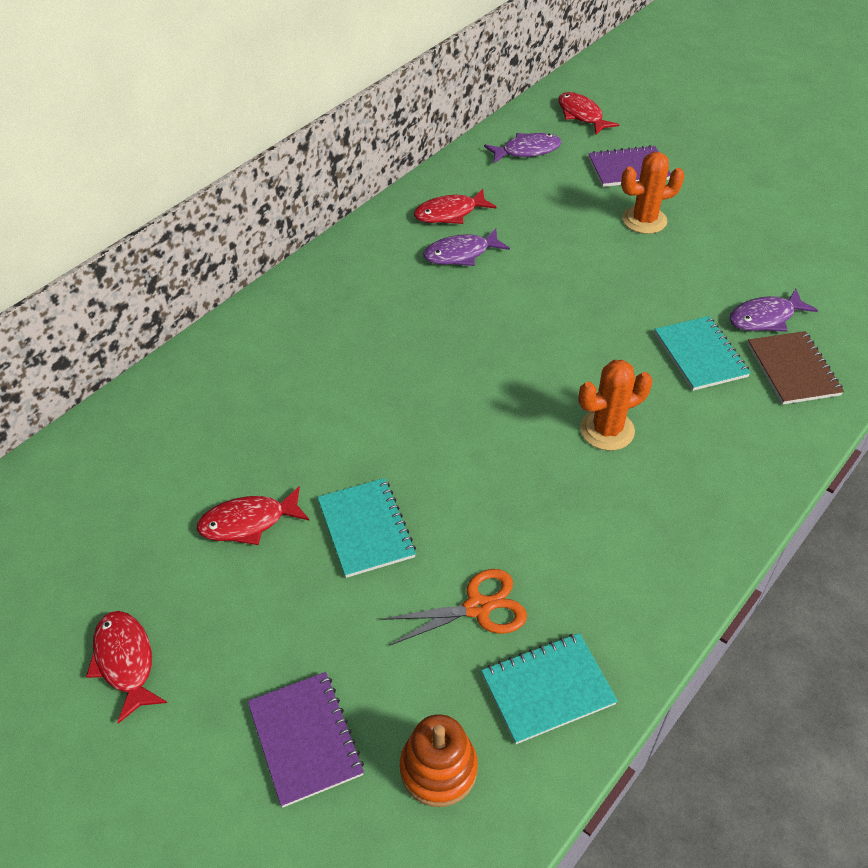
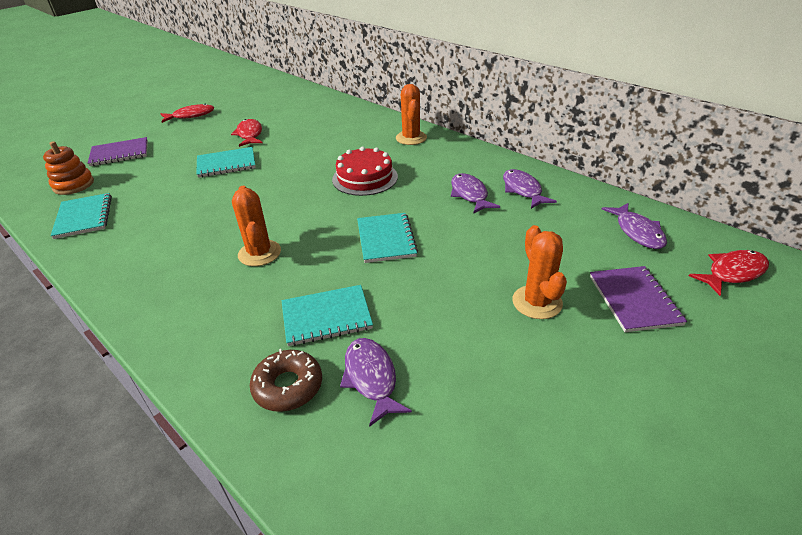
camera: 95 degrees right, 10 degrees down
orange scissors [381,569,527,646] -> none
red fish [414,189,497,224] -> purple fish [503,169,557,209]
brown notebook [748,331,844,405] -> brown donut [250,349,322,412]
none -> red cake [332,147,398,196]
none -> turquoise notebook [357,213,418,263]
none -> orange cactus [396,84,427,145]

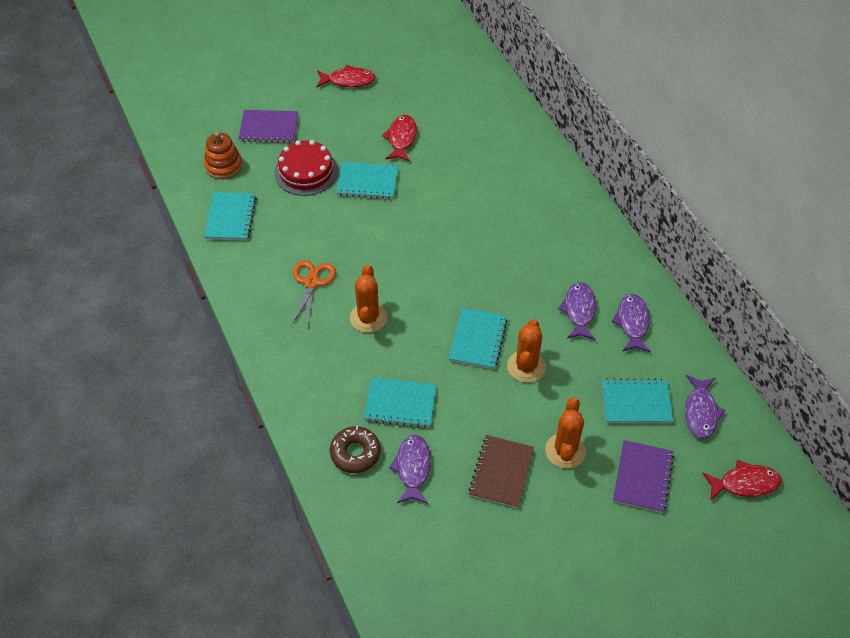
camera: 20 degrees right, 15 degrees up
red cake [332,147,398,196] -> red cake moved to [274,140,338,196]
orange cactus [396,84,427,145] -> orange cactus moved to [507,319,546,383]
none -> orange scissors [291,260,336,326]
none -> brown notebook [468,435,534,508]
none -> turquoise notebook [602,378,673,423]

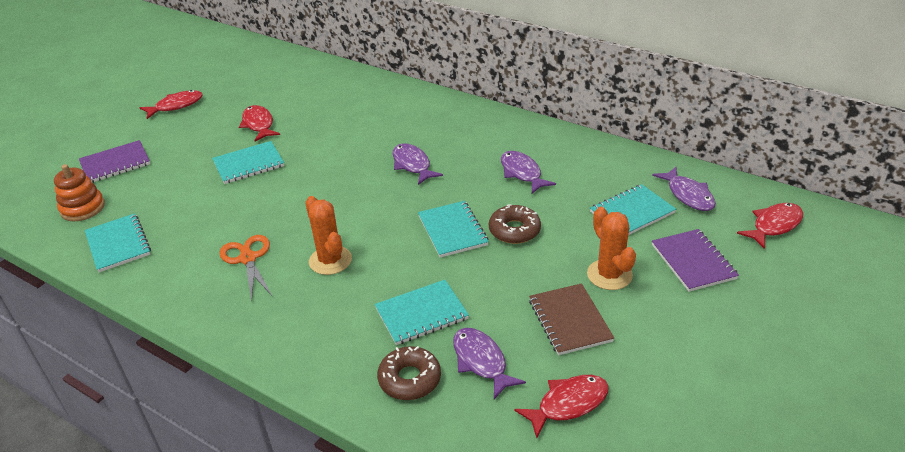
camera: 30 degrees left, 15 degrees down
red cake [274,140,338,196] -> none
orange cactus [507,319,546,383] -> brown donut [489,204,541,244]
purple fish [611,294,651,353] -> purple fish moved to [393,143,443,185]
none -> red fish [514,375,609,438]

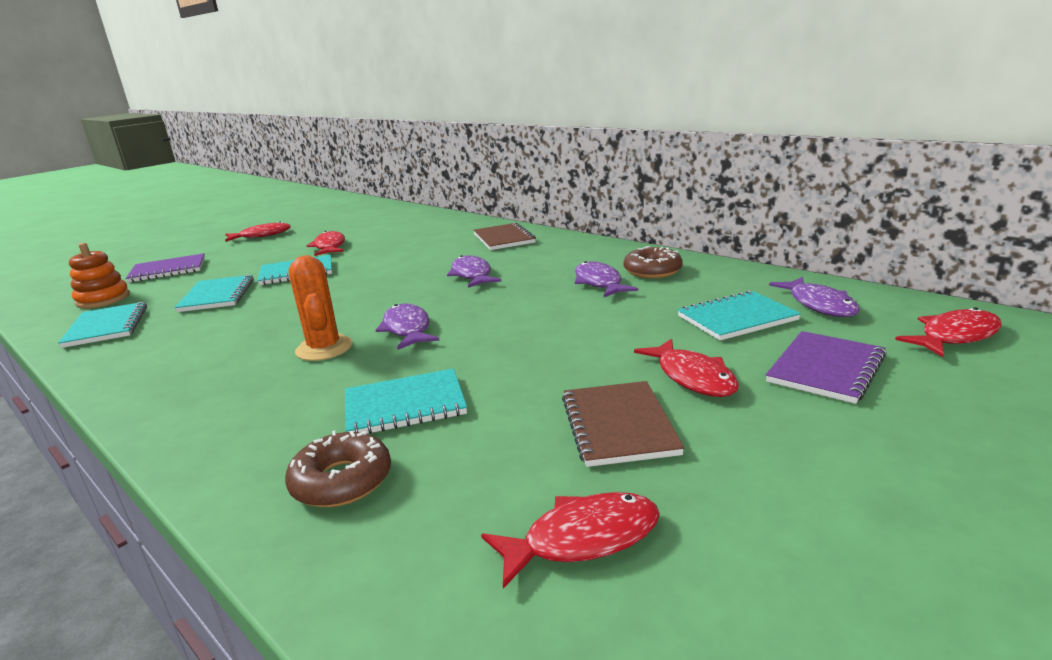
camera: 10 degrees right, 15 degrees down
orange scissors [219,235,273,302] -> none
turquoise notebook [418,201,489,258] -> turquoise notebook moved to [175,275,254,312]
purple fish [453,328,526,399] -> purple fish moved to [375,303,439,350]
brown donut [489,204,541,244] -> brown donut moved to [623,246,683,278]
orange cactus [587,206,636,290] -> red fish [634,338,739,397]
purple notebook [652,229,739,292] -> purple notebook turned 45 degrees clockwise [766,331,887,404]
none -> brown notebook [473,222,536,250]

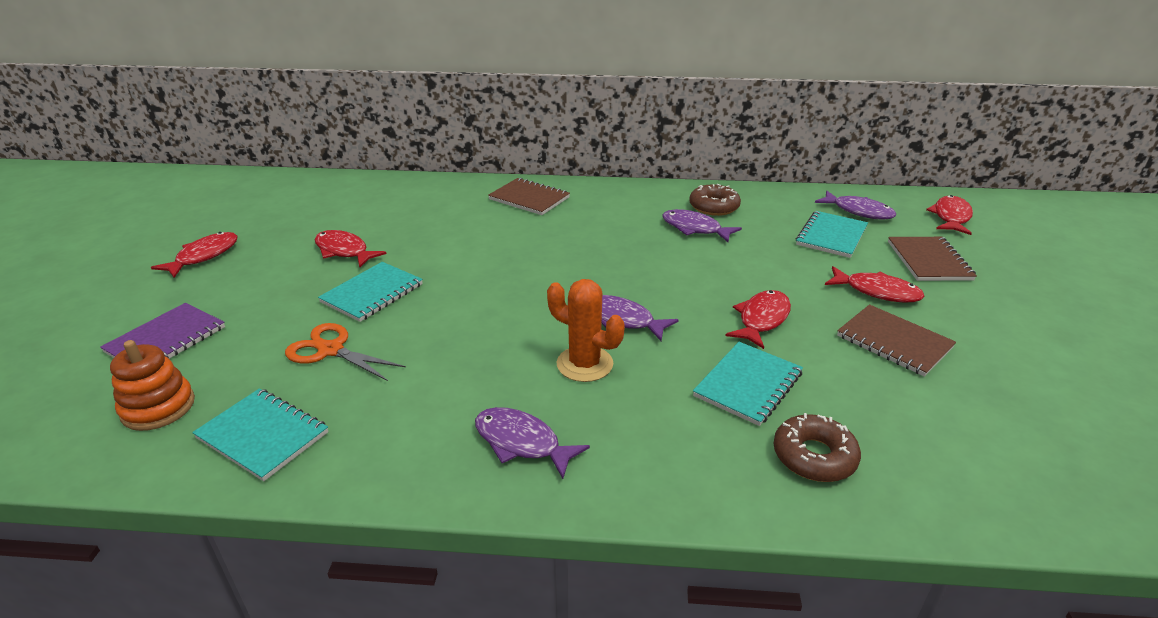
camera: 40 degrees left, 10 degrees up
turquoise notebook [175,275,254,312] -> orange scissors [285,323,406,381]
purple fish [447,255,501,288] -> purple fish moved to [475,407,590,479]
red fish [481,492,660,589] -> red fish moved to [725,290,791,349]
purple notebook [766,331,887,404] -> brown notebook [888,237,977,281]

